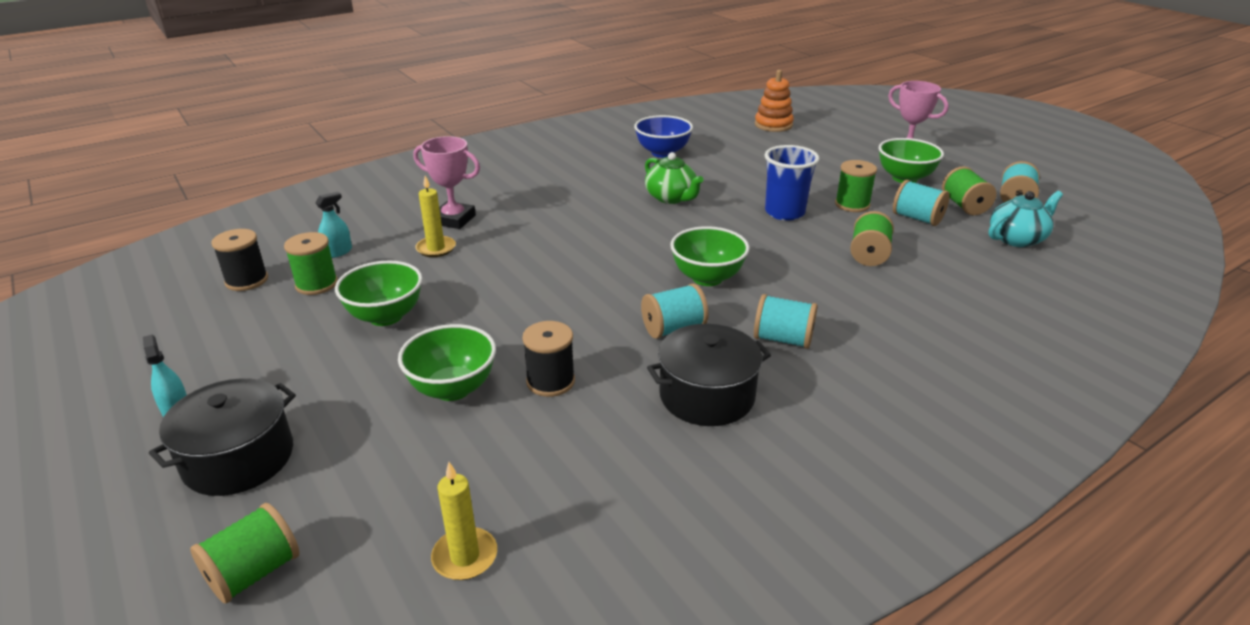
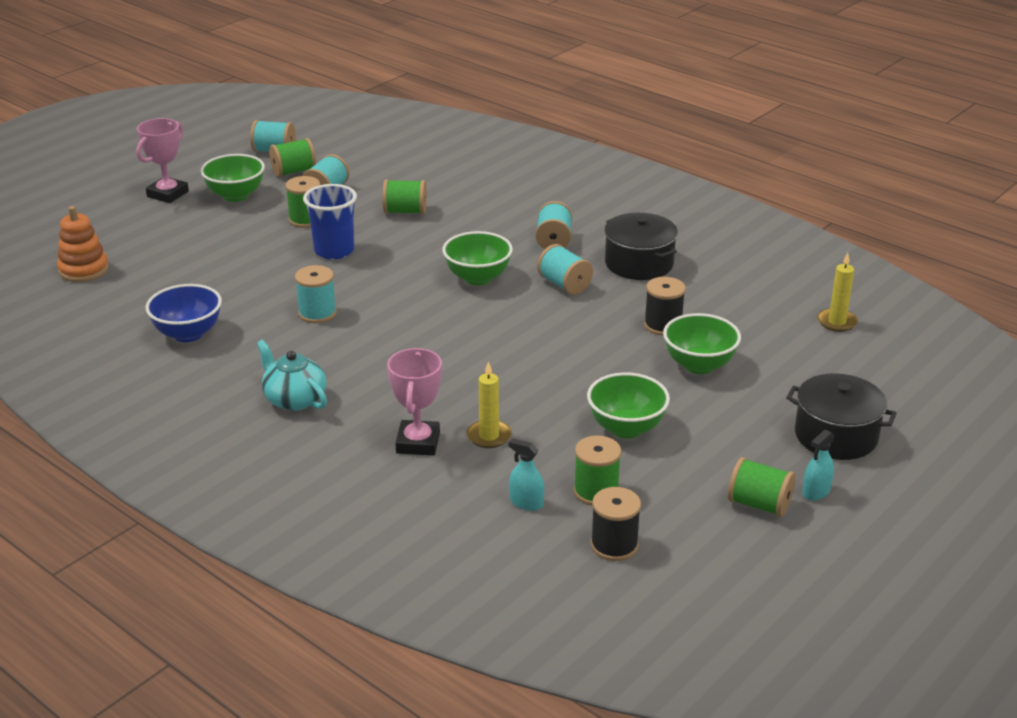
camera: 105 degrees left, 0 degrees up
green spool [190,503,300,604] -> green spool moved to [728,457,795,517]
green teapot [645,152,704,204] -> turquoise spool [295,265,337,323]
turquoise teapot [989,191,1063,247] -> turquoise teapot moved to [257,340,327,411]

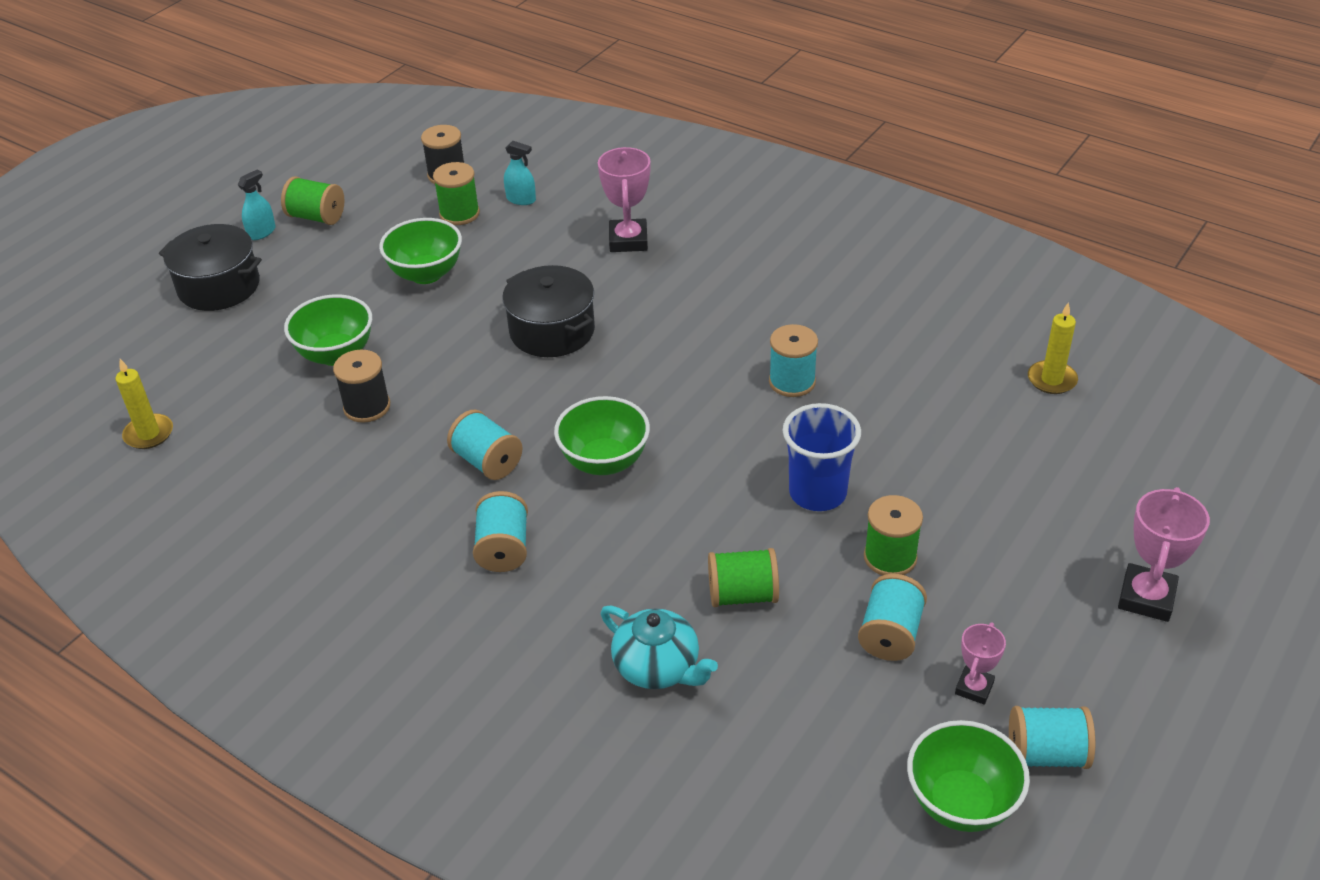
camera: 175 degrees right, 10 degrees up
orange stacking toy [57,206,109,282] -> none
blue bowl [146,284,222,342] -> none
green bowl [200,154,265,202] -> green bowl moved to [907,720,1030,832]
turquoise teapot [257,340,327,411] -> turquoise teapot moved to [601,606,718,689]
green spool [269,138,316,177] -> pink trophy [955,622,1006,705]
yellow candle [467,361,512,448] -> yellow candle moved to [1028,302,1078,394]
black pot [604,213,678,280] -> black pot moved to [502,265,595,357]

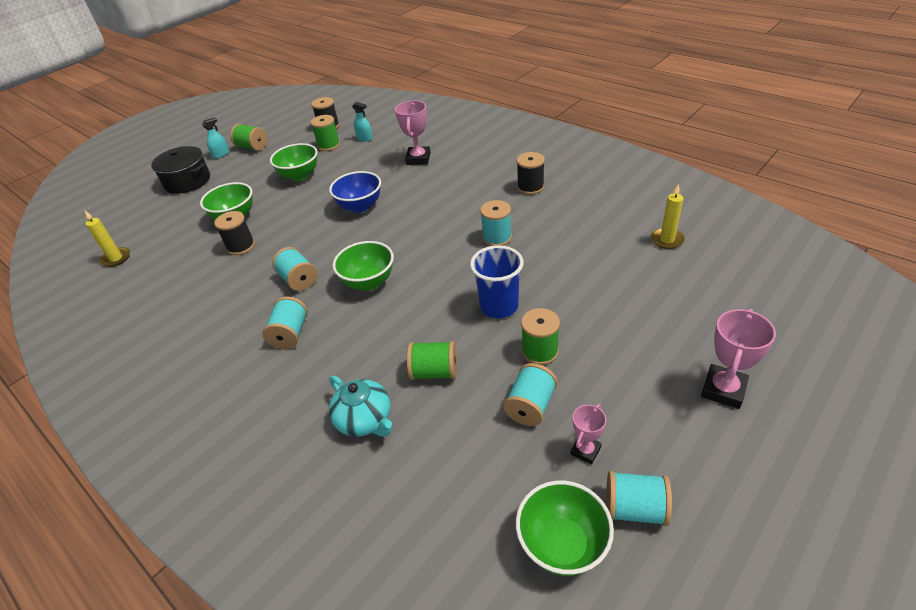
camera: 10 degrees right, 0 degrees up
black pot [502,265,595,357] -> blue bowl [329,171,381,213]
none -> black spool [517,152,545,195]

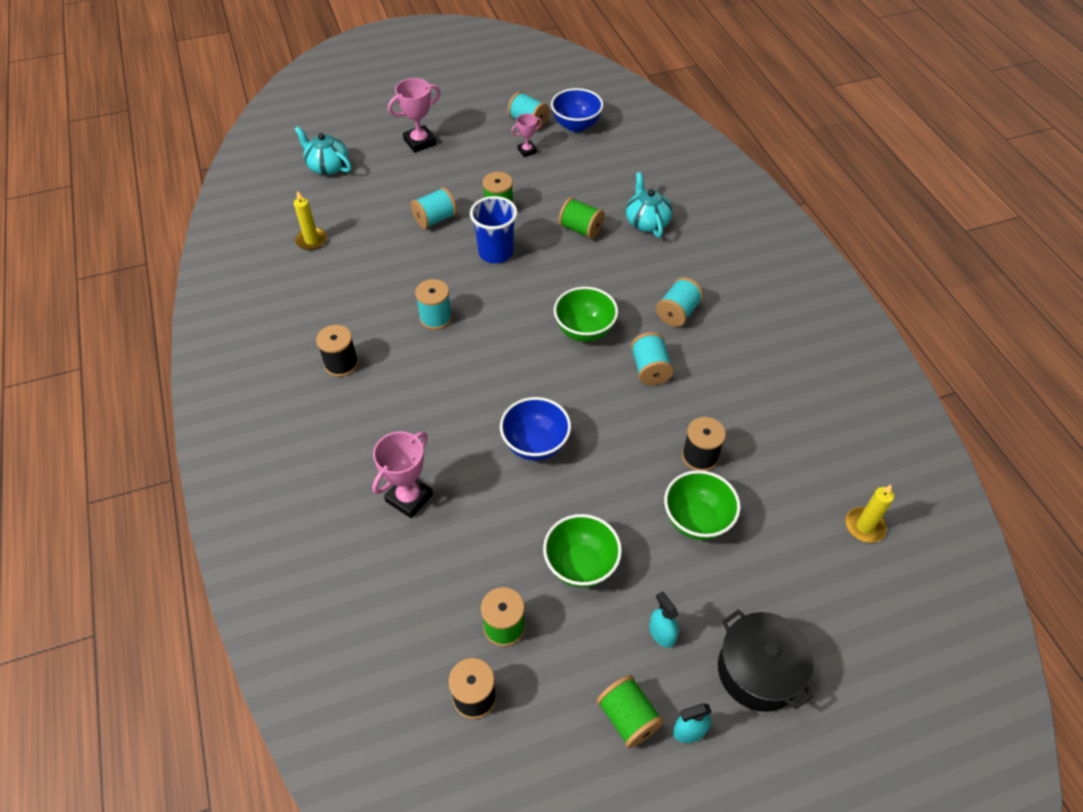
camera: 155 degrees left, 10 degrees up
turquoise spray bottle [352,102,373,141] -> turquoise spray bottle moved to [649,592,679,648]
turquoise spool [503,363,557,426] -> turquoise spool moved to [411,187,457,229]
green bowl [516,481,614,576] -> blue bowl [551,88,603,132]
none -> turquoise teapot [294,126,352,175]

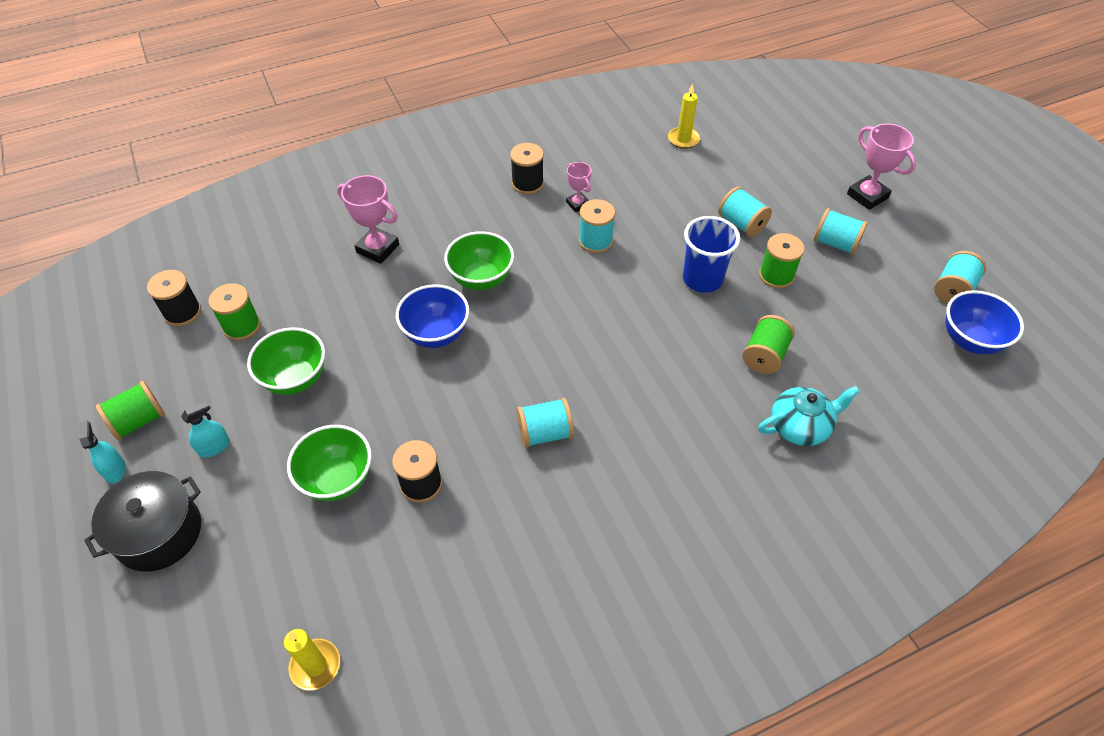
camera: 85 degrees right, 0 degrees up
turquoise teapot [294,126,352,175] -> none
pink trophy [511,114,542,157] -> pink trophy moved to [566,162,592,212]
green bowl [554,287,618,342] -> green bowl moved to [444,231,514,290]
turquoise spool [656,277,704,327] -> turquoise spool moved to [813,208,868,255]

